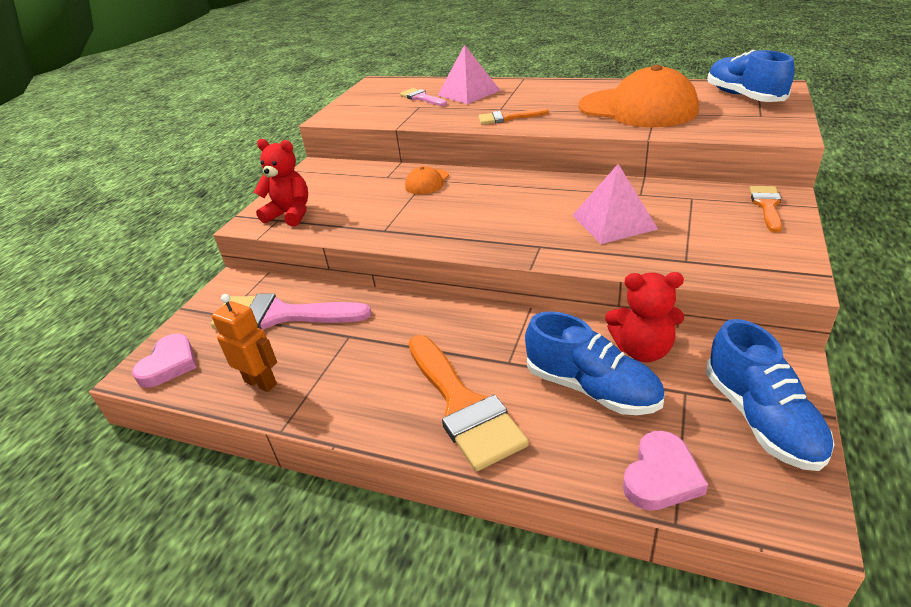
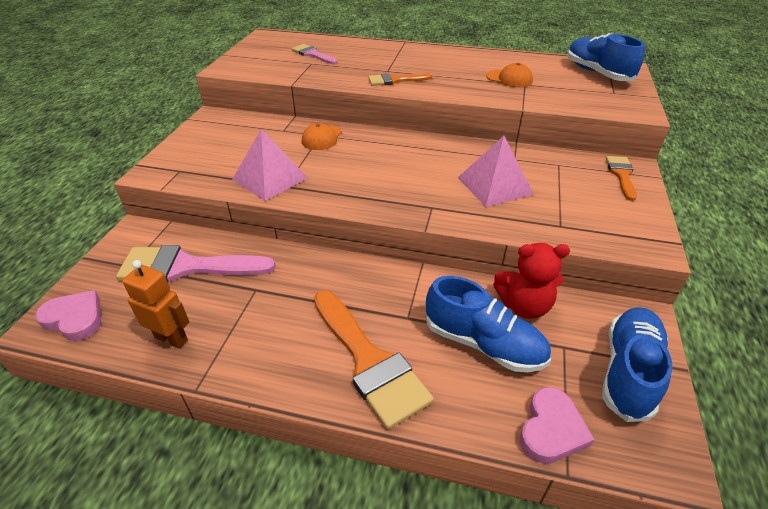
camera: 10 degrees left, 5 degrees up
pink heart [132,334,197,388] -> pink heart turned 75 degrees counterclockwise [35,290,101,341]
red teddy bear [254,139,308,226] -> none
pink pyramid [437,45,501,104] -> pink pyramid moved to [232,129,308,201]
orange cap [579,65,699,127] -> orange cap [486,63,533,87], size x0.45
blue shoe [706,319,834,471] -> blue shoe turned 135 degrees counterclockwise [602,308,673,422]

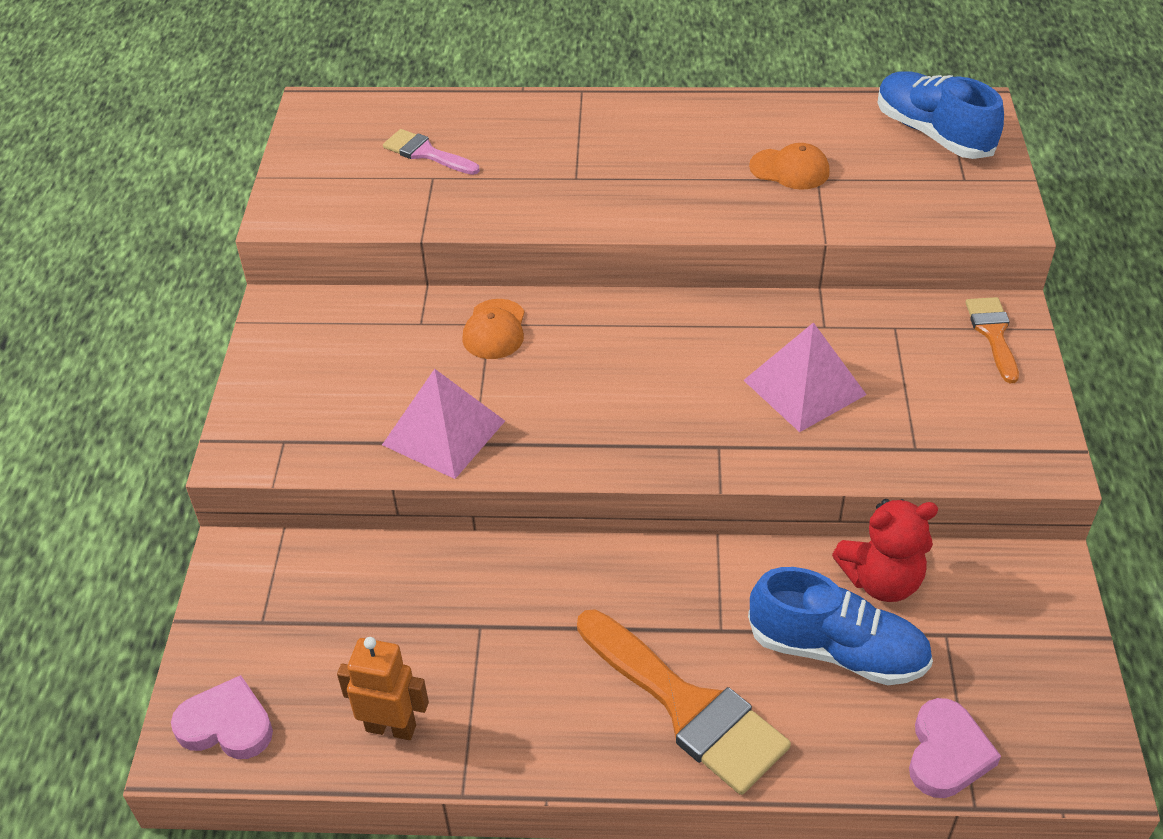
camera: 10 degrees left, 5 degrees up
pink brush [116,245,276,283] -> none
orange brush [368,73,432,86] -> none
blue shoe [602,308,673,422] -> none

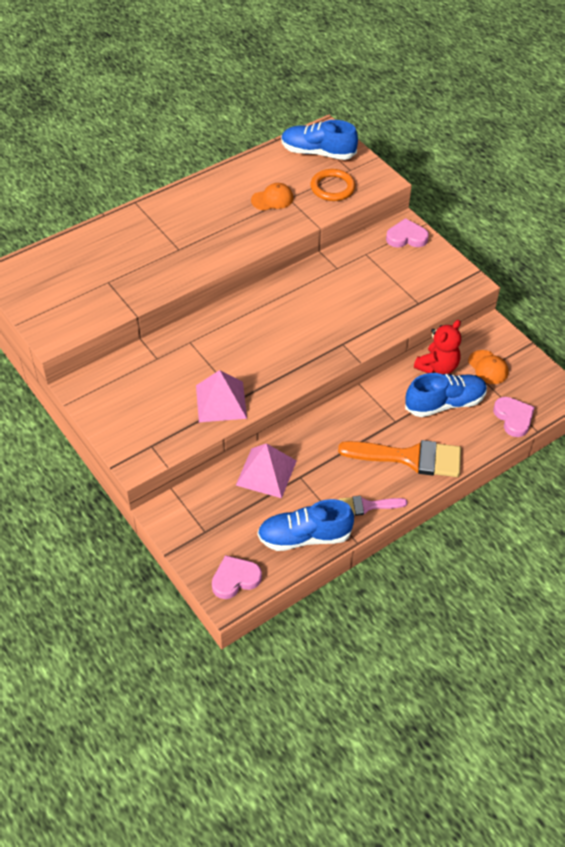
camera: 40 degrees left, 5 degrees up
orange robot [337,637,429,740] -> blue shoe [257,499,354,551]
pink brush [383,129,480,175] -> pink brush moved to [339,496,407,516]
orange cap [462,299,524,359] -> orange cap moved to [468,350,508,384]
pink pyramid [743,322,867,432] -> pink pyramid moved to [236,443,296,498]
orange brush [965,297,1019,383] -> pink heart [386,218,429,248]
none -> orange ring [310,169,355,201]

